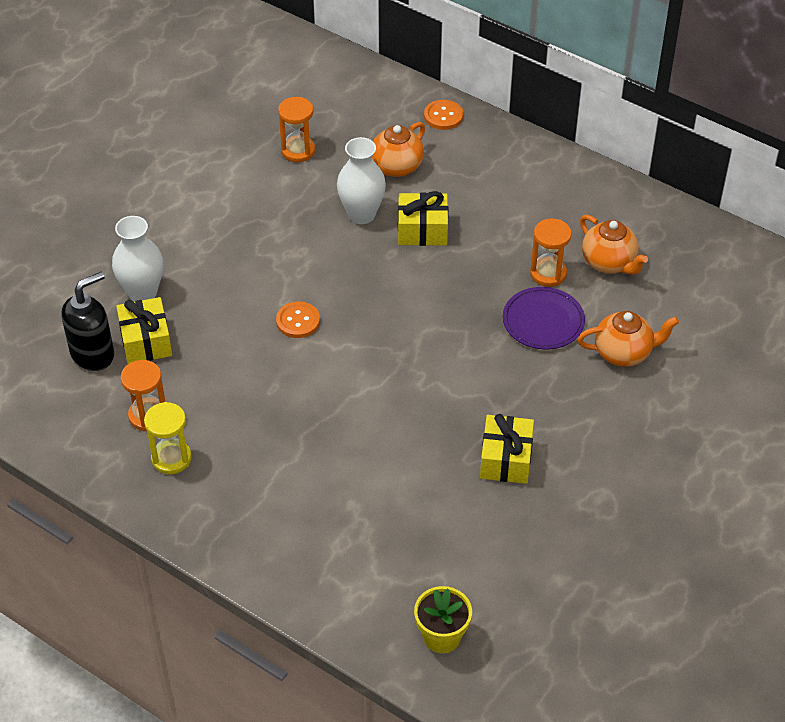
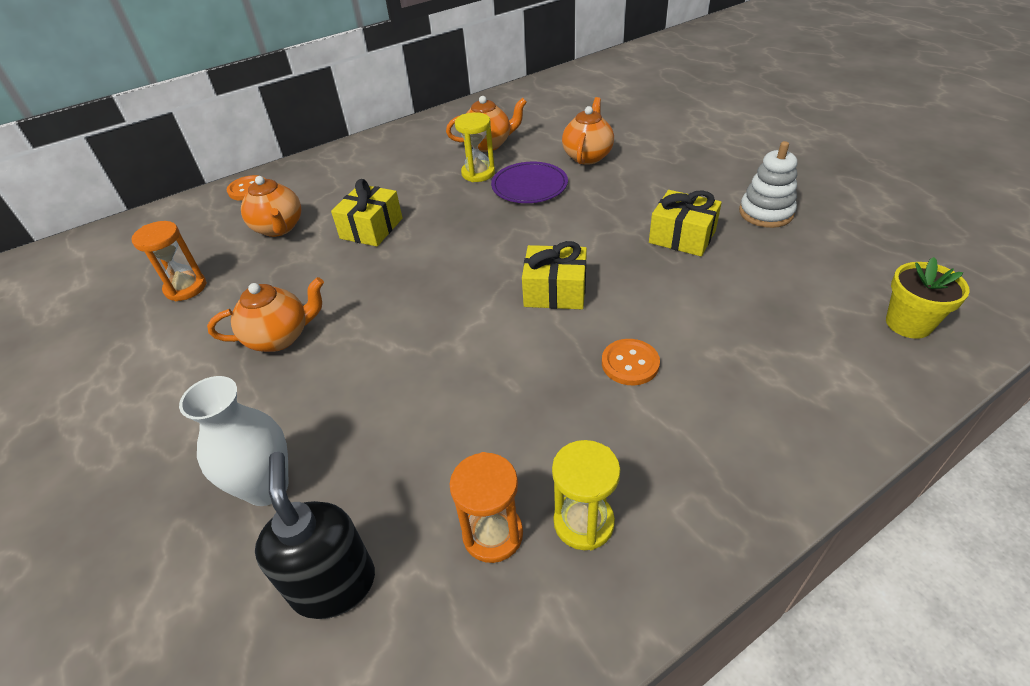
camera: 65 degrees left, 5 degrees down
yellow gift [116,297,172,364] -> yellow gift moved to [522,241,587,309]
orange button [276,302,320,338] -> orange button moved to [602,339,660,385]
white vase [337,137,386,224] -> none
orange hourglass [530,219,572,287] -> yellow hourglass [455,112,495,182]
none -> orange teapot [207,277,324,352]
none -> white stacking toy [739,141,797,228]

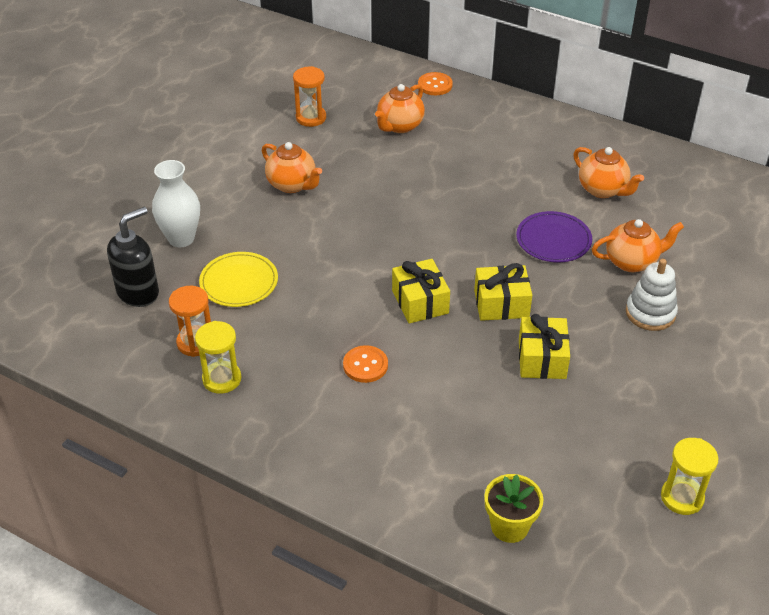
camera: 60 degrees right, 0 degrees up
yellow gift [331,179,402,247] -> yellow gift moved to [474,263,532,321]
yellow hourglass [455,112,495,182] -> yellow hourglass moved to [661,438,719,515]
white stacking toy [739,141,797,228] -> white stacking toy moved to [626,259,678,331]
none -> yellow plate [199,252,278,307]

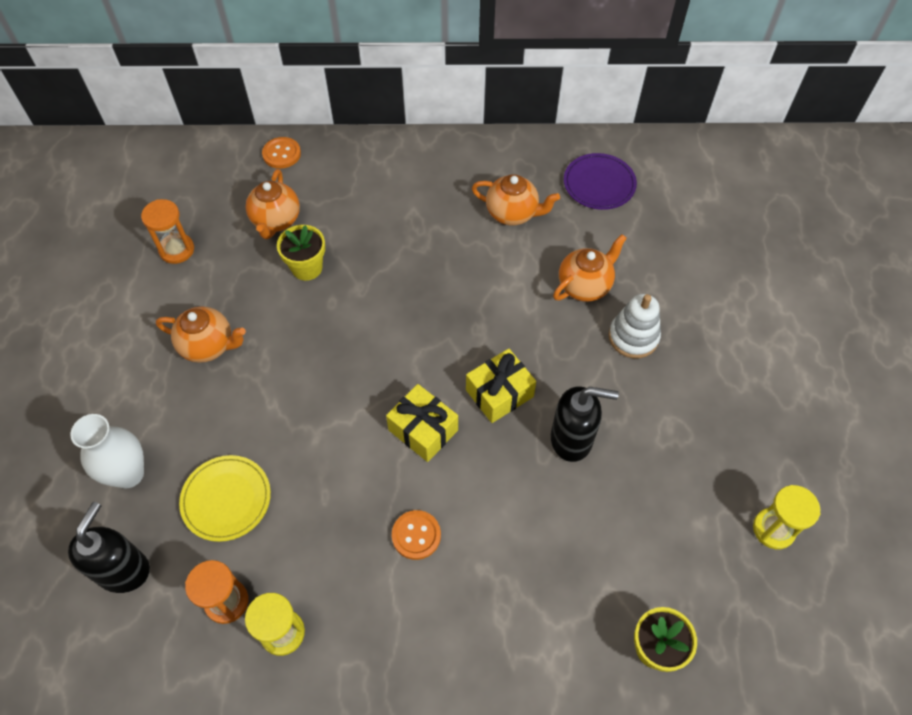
camera: 30 degrees left, 15 degrees up
purple plate [516,211,592,262] -> purple plate moved to [564,153,637,210]
yellow gift [519,314,570,379] -> black soap dispenser [551,386,619,462]
none -> yellow flower pot [277,225,325,281]

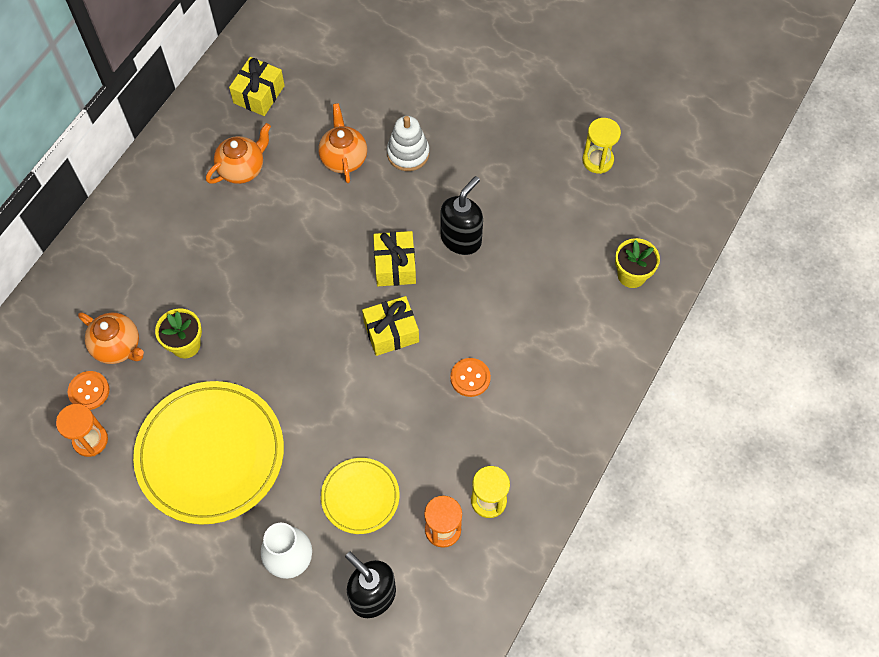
camera: 60 degrees left, 5 degrees up
orange teapot [156,307,246,363] -> yellow plate [133,381,284,525]
orange button [262,137,301,169] -> orange button moved to [68,371,109,410]
purple plate [564,153,637,210] -> yellow gift [229,57,285,116]

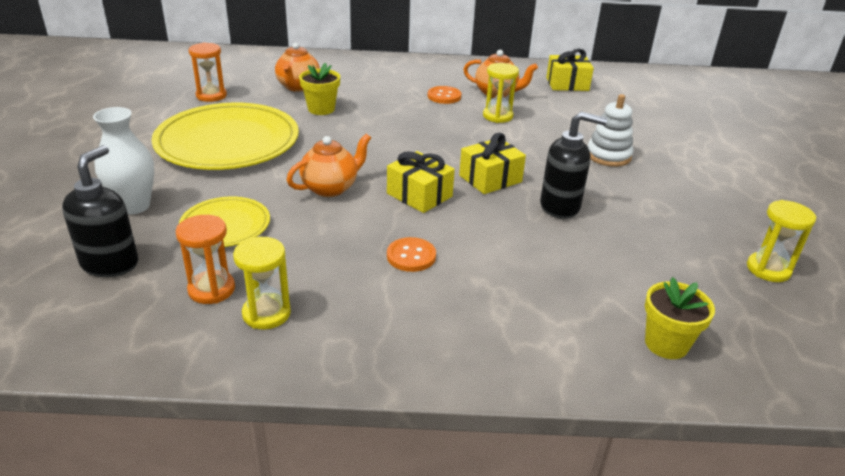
camera: 60 degrees right, 30 degrees down
orange button [68,371,109,410] -> orange button moved to [428,86,461,104]
orange teapot [319,103,367,183] -> orange teapot moved to [287,134,371,197]
none -> yellow hourglass [483,63,519,123]

